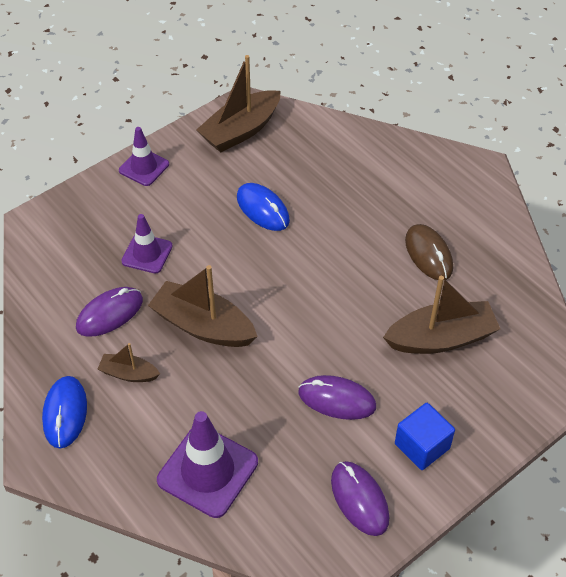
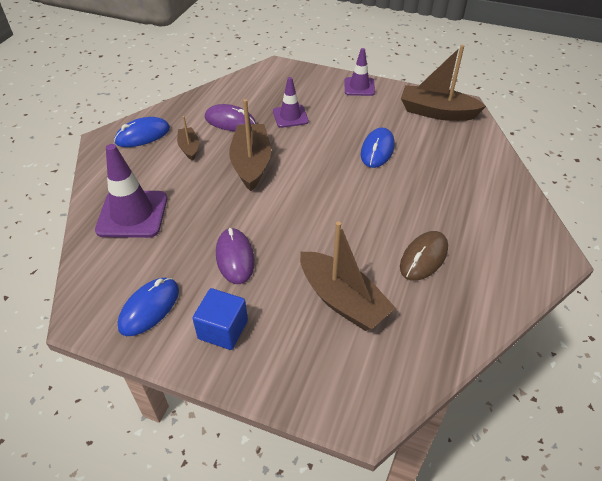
camera: 60 degrees right, 5 degrees down
purple mouse [331,461,389,536] -> blue mouse [118,278,179,336]

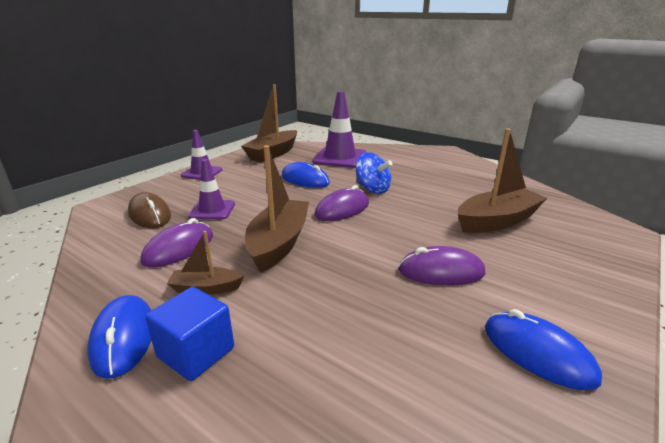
camera: 75 degrees left, 20 degrees down
purple traffic cone [95,144,167,238] -> purple traffic cone moved to [312,91,366,168]
blue cube [192,288,248,350] -> blue cube moved to [145,287,234,381]
brown boat [229,99,271,191] -> brown boat turned 90 degrees clockwise [245,145,309,273]
brown mouse [400,231,448,281] -> brown mouse moved to [128,192,171,228]
none -> purple mouse [315,185,369,221]
none -> blue spinning top [355,152,392,194]

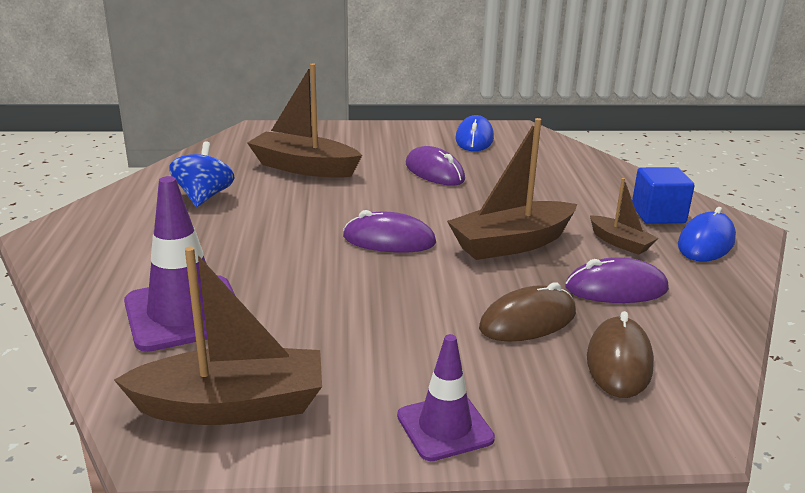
camera: 130 degrees left, 0 degrees up
purple traffic cone [188,159,235,220] -> brown mouse [479,282,576,342]
blue mouse [282,162,330,188] -> none
blue spinning top [355,152,392,194] -> blue spinning top moved to [169,141,235,207]

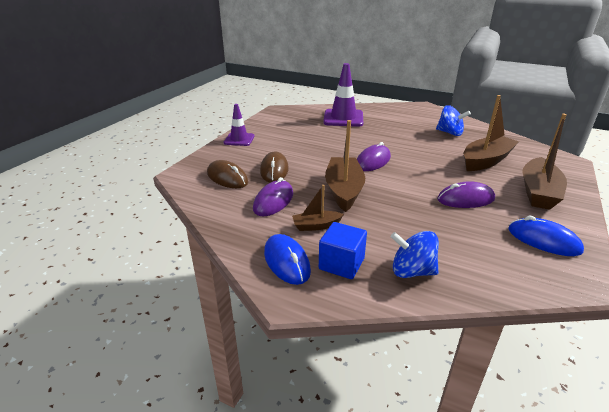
camera: 120 degrees right, 5 degrees up
brown boat [114,247,322,425] -> brown boat moved to [522,114,567,210]
none -> blue spinning top [390,231,439,278]

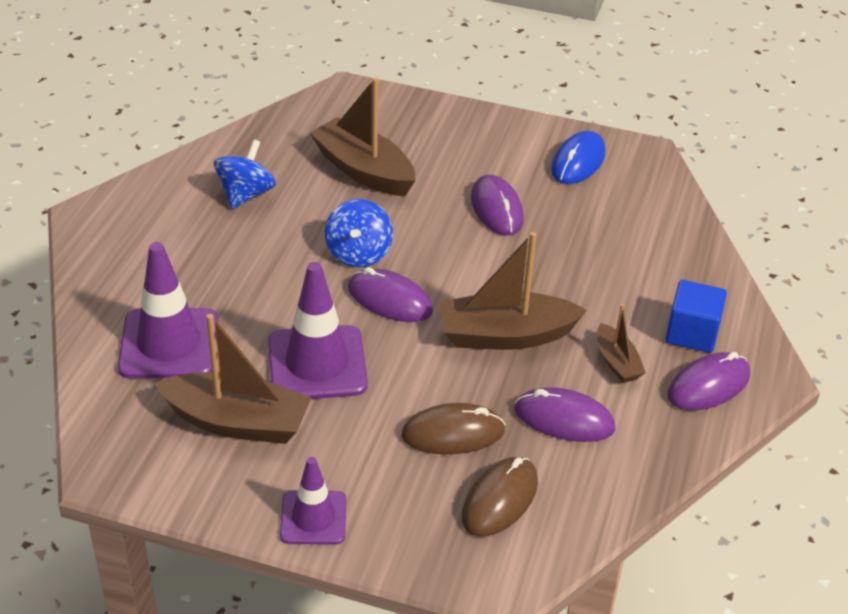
camera: 100 degrees left, 10 degrees up
blue mouse [264,234,311,285] -> purple mouse [667,352,750,411]
blue spinning top [390,231,439,278] -> blue spinning top moved to [325,199,393,267]
brown boat [522,114,567,210] -> brown boat moved to [154,314,312,444]
none -> purple traffic cone [268,262,368,399]

